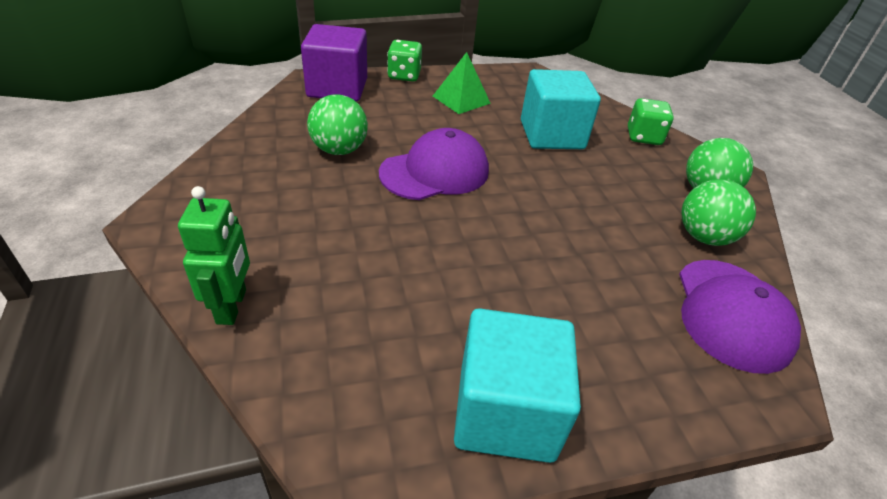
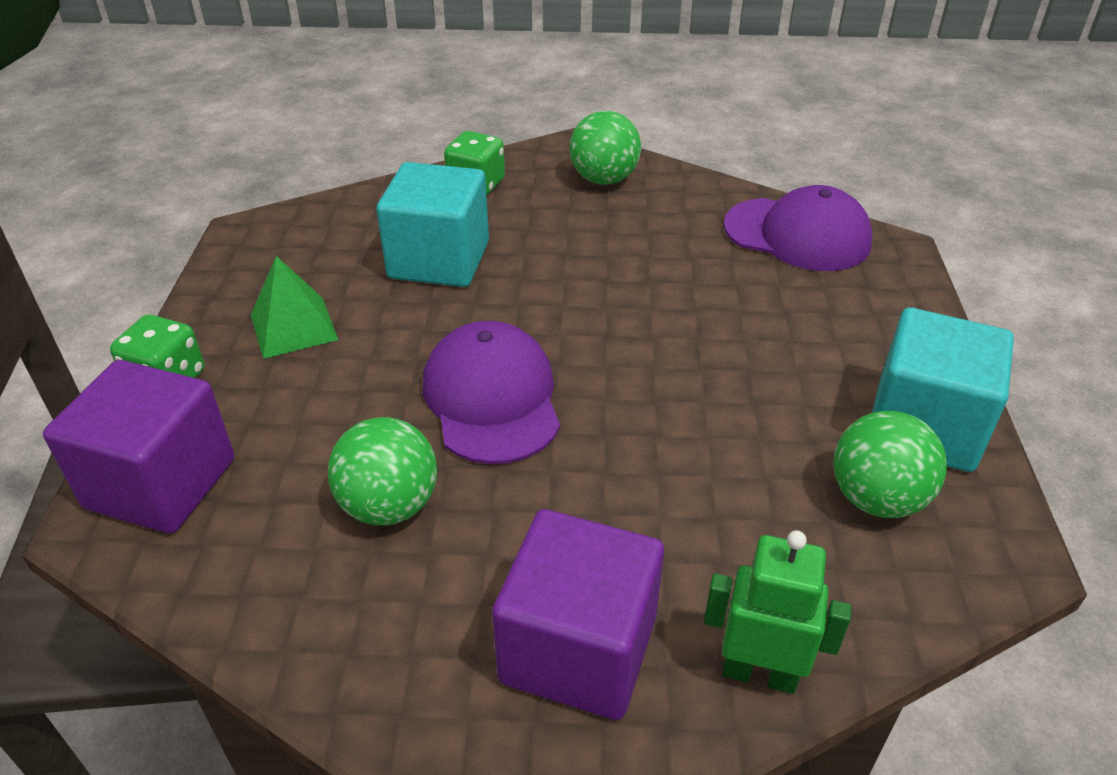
camera: 70 degrees left, 0 degrees up
green ball [682,179,756,246] -> green ball moved to [833,411,947,518]
none -> purple cube [492,509,664,720]

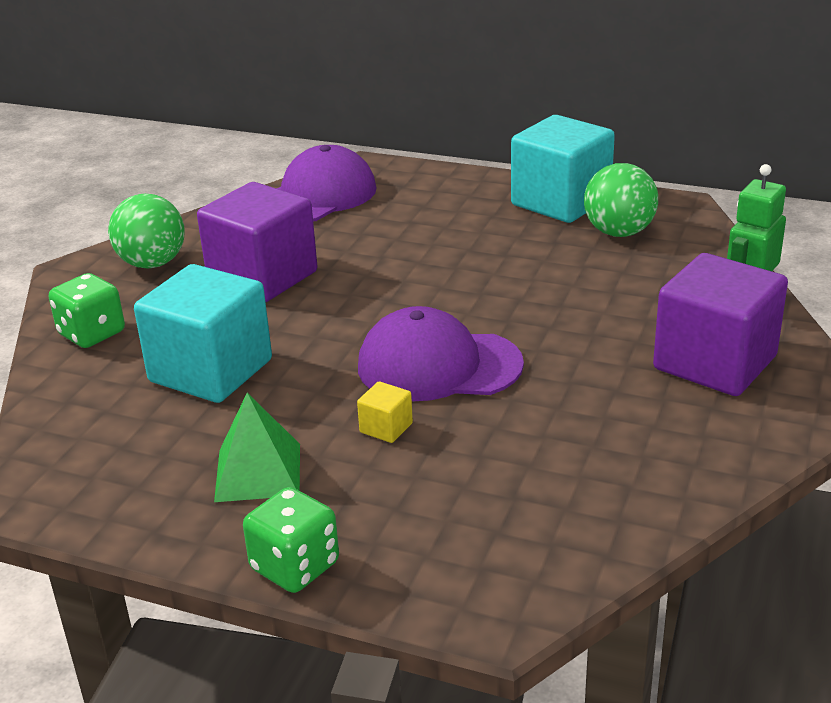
camera: 70 degrees left, 10 degrees down
purple cube [43,360,234,534] -> purple cube moved to [197,182,317,302]
green ball [328,417,437,526] -> none
none -> yellow cube [357,381,413,443]

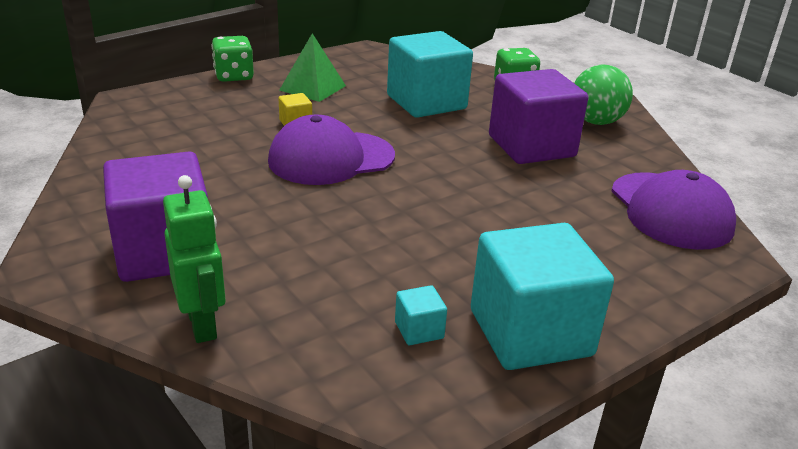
camera: 120 degrees right, 0 degrees up
purple cap [358,306,524,401] -> purple cap turned 150 degrees counterclockwise [268,114,395,185]
green ball [584,163,658,237] -> turquoise cube [395,285,447,345]

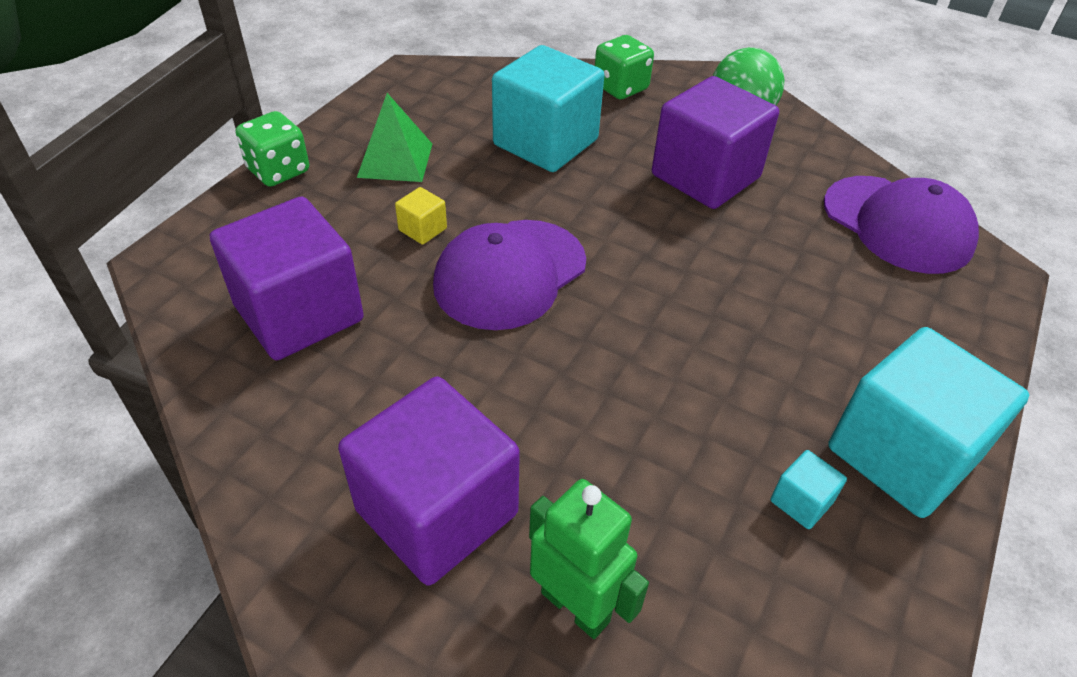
camera: 25 degrees left, 15 degrees up
none -> purple cube [210,196,364,360]

